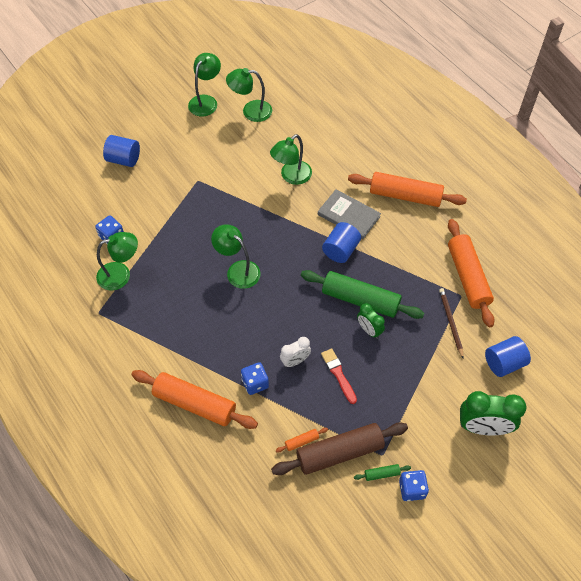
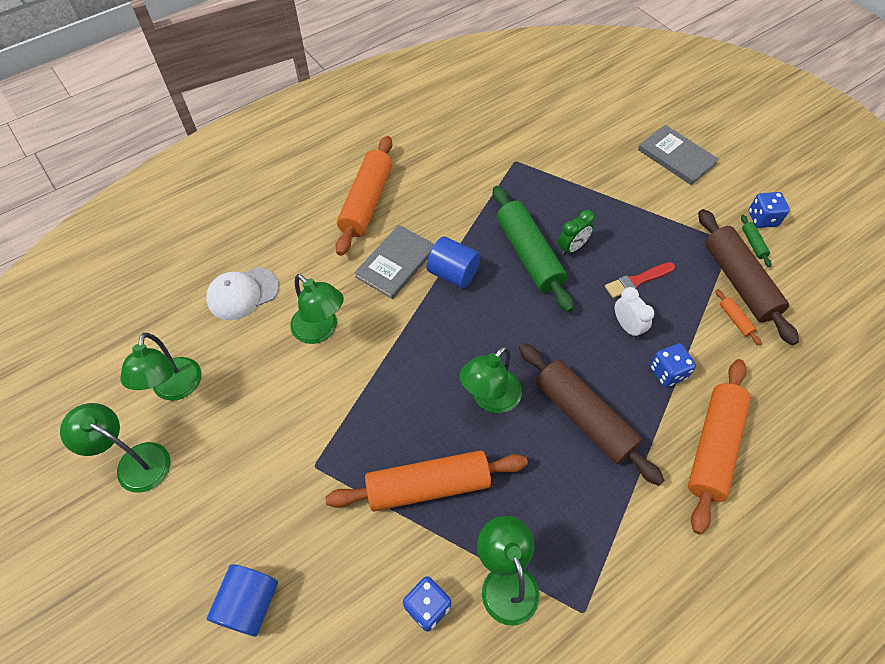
camera: 90 degrees left, 0 degrees up
green rolling pin [301,270,424,319] -> green rolling pin turned 45 degrees counterclockwise [493,186,574,313]
brown pencil [439,288,464,358] -> none
orange rolling pin [448,219,495,327] -> orange rolling pin moved to [325,450,528,512]
green clock [460,391,527,436] -> grey book [638,125,719,185]
blue cylinder [485,336,531,377] -> none
none -> white cap [206,267,279,320]
none -> brown rolling pin [519,343,664,486]

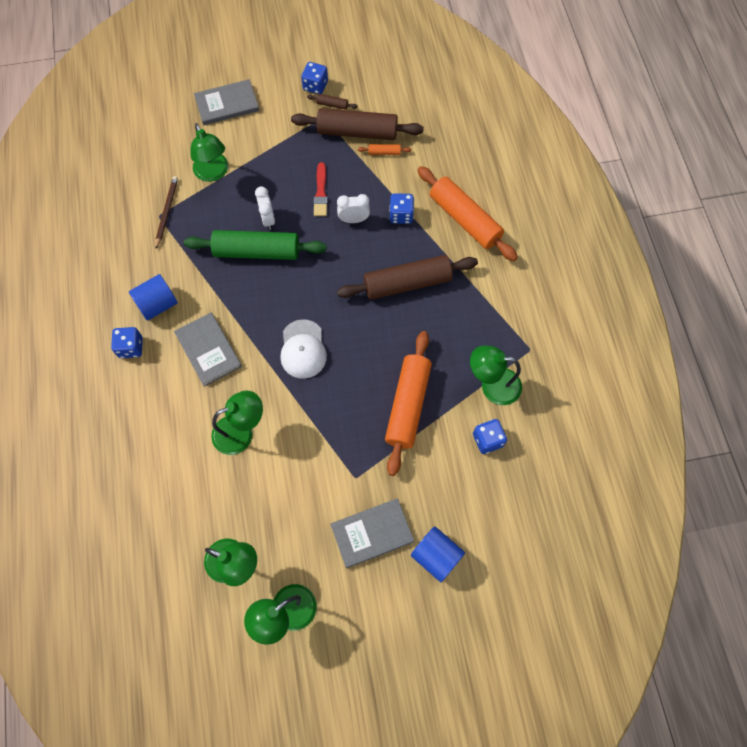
camera: 65 degrees left, 10 degrees up
white cap [206,267,279,320] -> white cap moved to [280,319,327,379]
orange rolling pin [335,136,392,256] -> blue dice [111,327,143,358]
blue cylinder [426,236,481,288] -> blue cylinder moved to [129,274,178,321]
green lamp [459,346,522,413] -> green lamp moved to [191,123,228,182]
green clock [558,210,595,256] -> white clock [255,186,275,230]
green rolling pin [741,215,772,267] -> brown rolling pin [307,94,358,110]
none -> brown pencil [155,176,178,249]
none -> grey book [330,498,414,568]

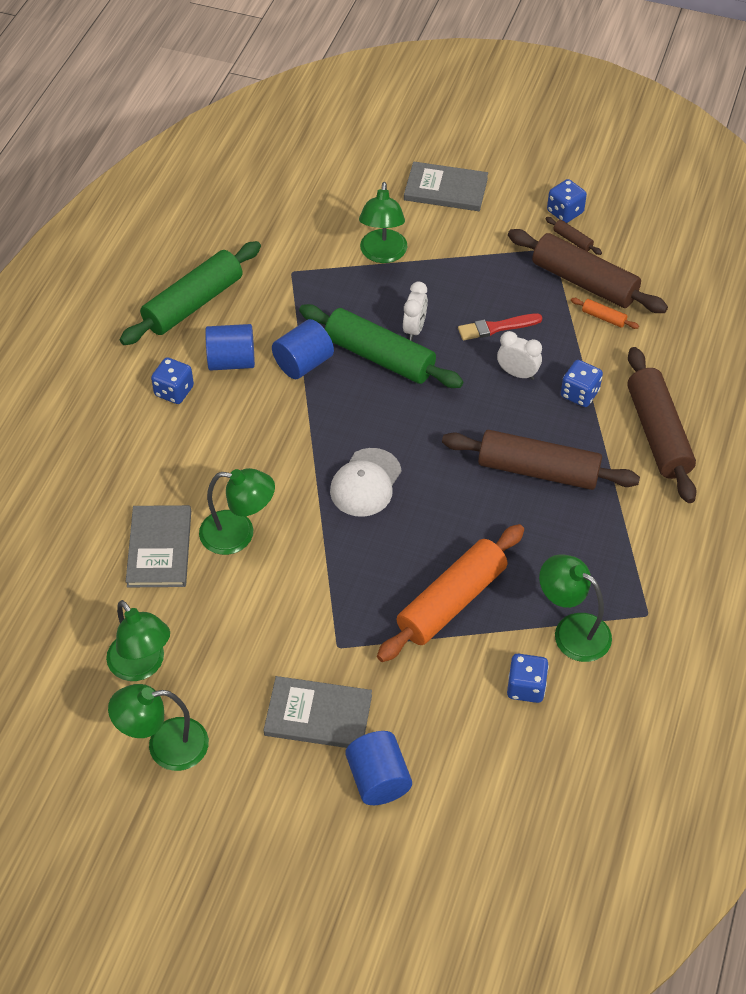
camera: 30 degrees right, 15 degrees down
brown pencil [155,176,178,249] -> none
grey book [174,313,242,387] -> grey book moved to [126,505,191,587]
red brush [314,162,328,216] -> red brush turned 45 degrees clockwise [458,314,542,340]
orange rolling pin [418,166,518,261] -> brown rolling pin [627,347,697,503]
none -> green rolling pin [120,241,261,345]
none -> blue cylinder [272,319,334,379]

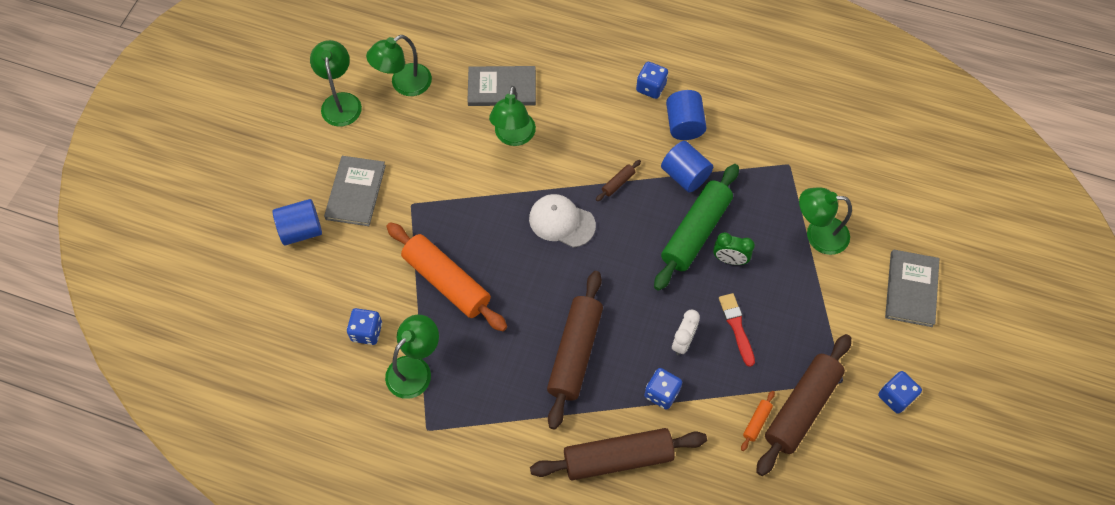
camera: 90 degrees right, 10 degrees up
green rolling pin [120,241,261,345] -> none
white clock [403,282,428,341] -> green clock [713,232,755,265]
brown rolling pin [545,217,602,255] -> brown rolling pin moved to [596,160,641,201]

